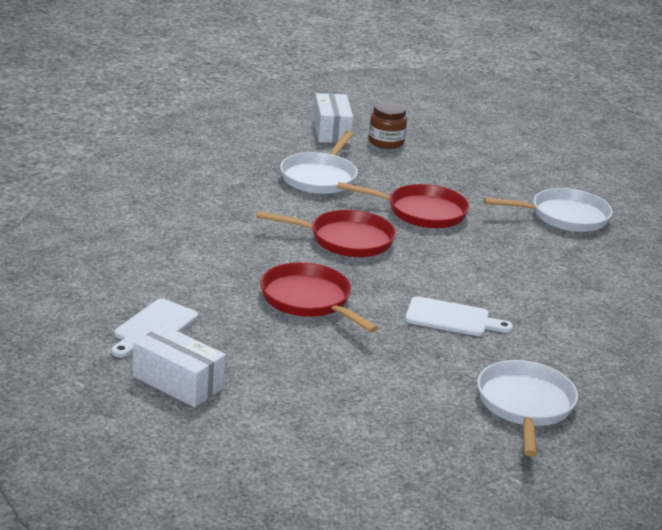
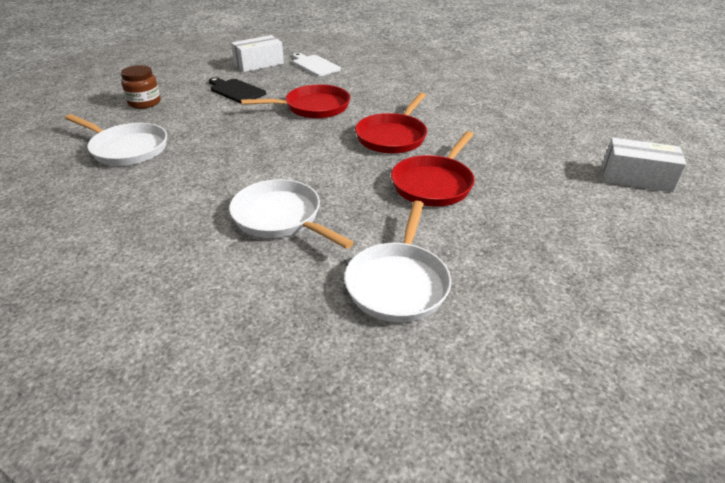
camera: 115 degrees right, 10 degrees up
white pan [280,131,358,194] -> white pan moved to [229,179,354,249]
brown jar [368,101,407,149] -> brown jar moved to [121,65,161,109]
white cutting board [405,296,513,336] -> none
none -> black cutting board [209,77,266,103]

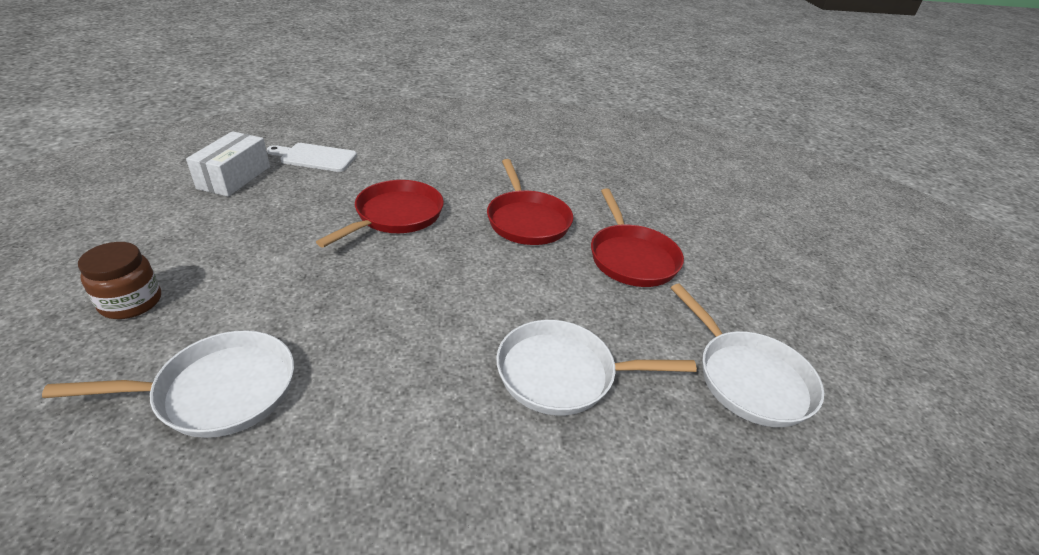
camera: 45 degrees left, 0 degrees up
black cutting board [209,77,266,103] -> none
white box [602,138,687,193] -> none

